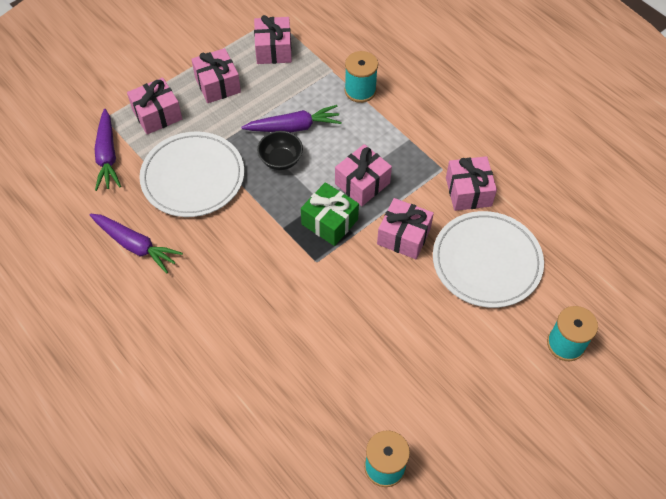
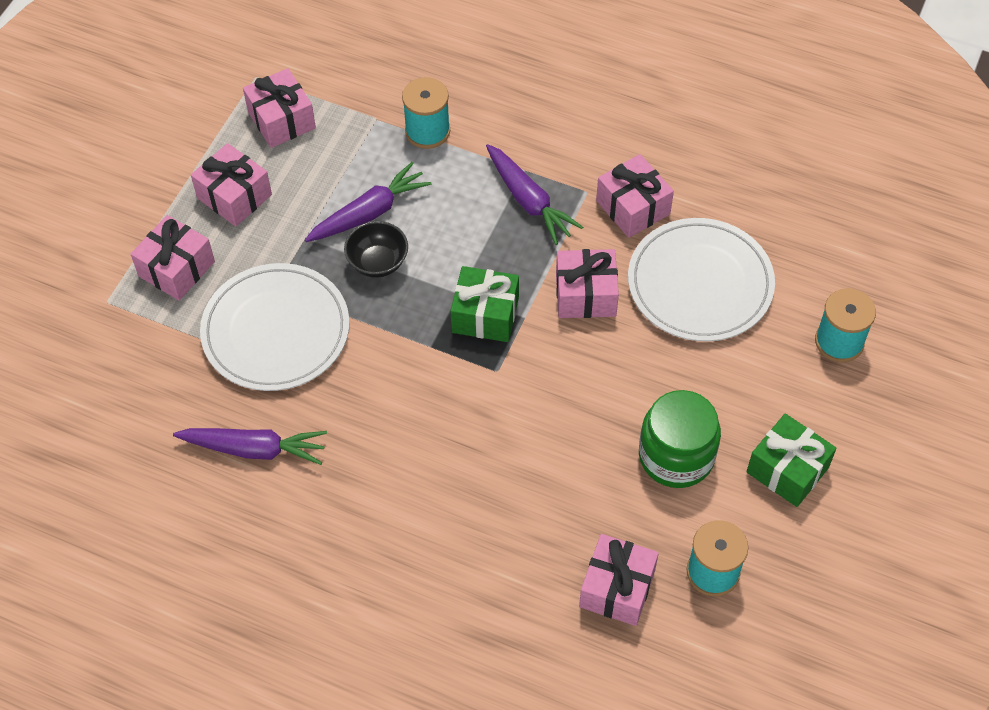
camera: 25 degrees left, 0 degrees up
purple carrot [95,109,121,191] -> purple carrot moved to [486,144,583,245]
pink gift [335,144,392,206] -> pink gift moved to [579,534,659,626]
none -> green jar [639,390,721,488]
none -> green gift [747,413,837,507]

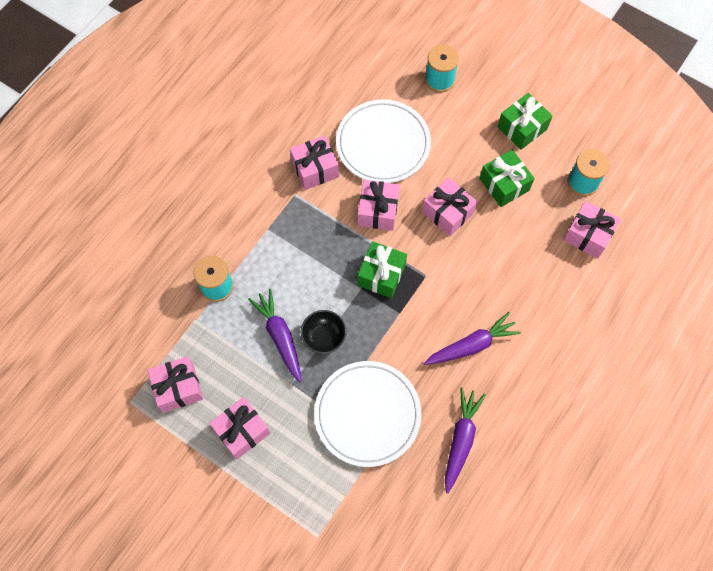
camera: 80 degrees left, 10 degrees up
pink gift [131,215,215,300] -> pink gift moved to [422,177,477,236]
purple carrot [486,144,583,245] -> purple carrot moved to [424,312,521,365]
green jar [639,390,721,488] -> green gift [479,150,535,207]

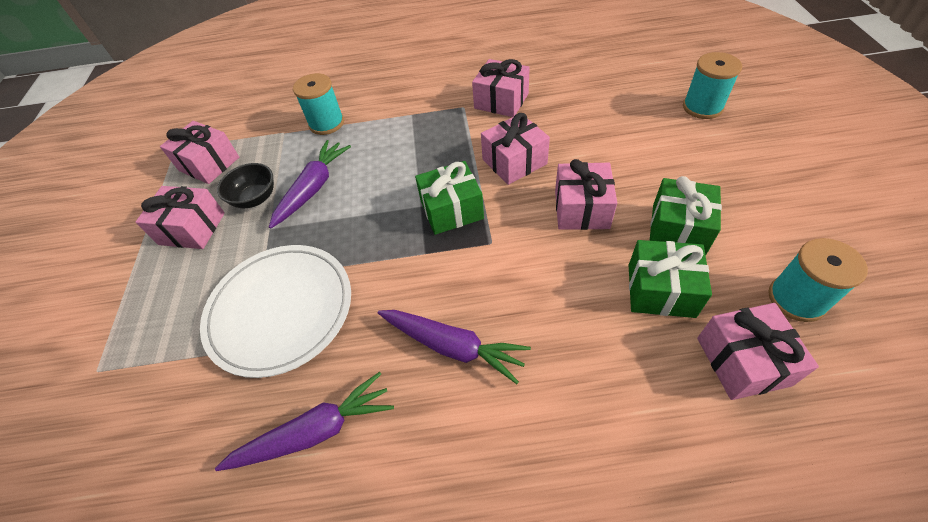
camera: 55 degrees right, 15 degrees down
black bowl [301,310,347,354] -> black bowl moved to [217,163,274,208]
white plate [336,99,431,183] -> none
green gift [497,93,552,150] -> green gift moved to [629,240,712,318]

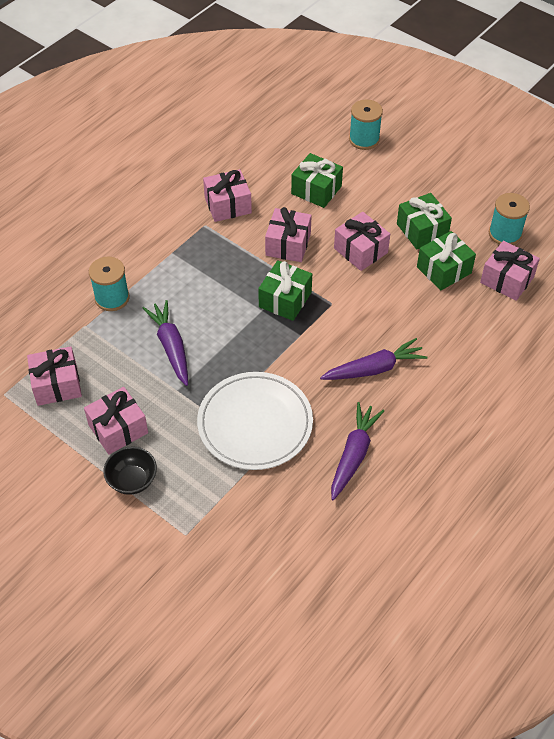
camera: 50 degrees left, 0 degrees up
black bowl [217,163,274,208] -> black bowl moved to [103,446,157,495]
none -> green gift [291,153,343,208]

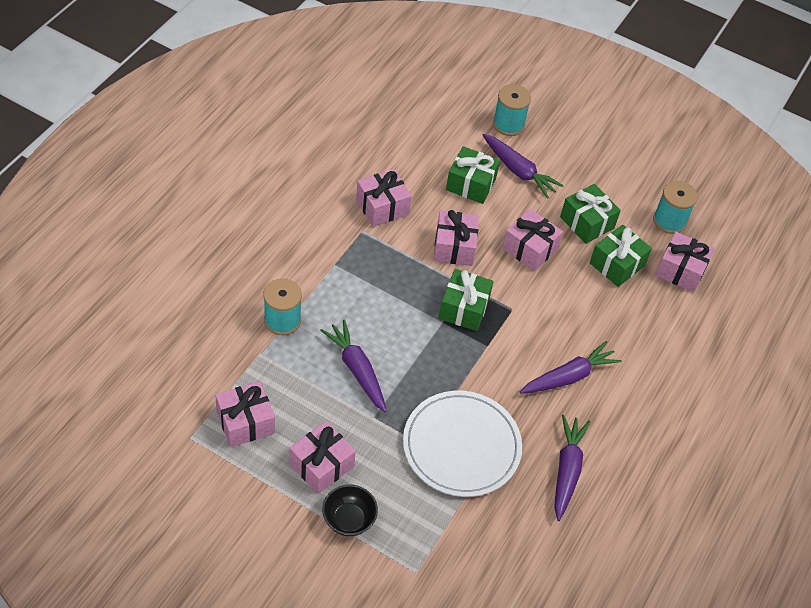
camera: 15 degrees left, 0 degrees up
none -> purple carrot [483,134,564,199]

